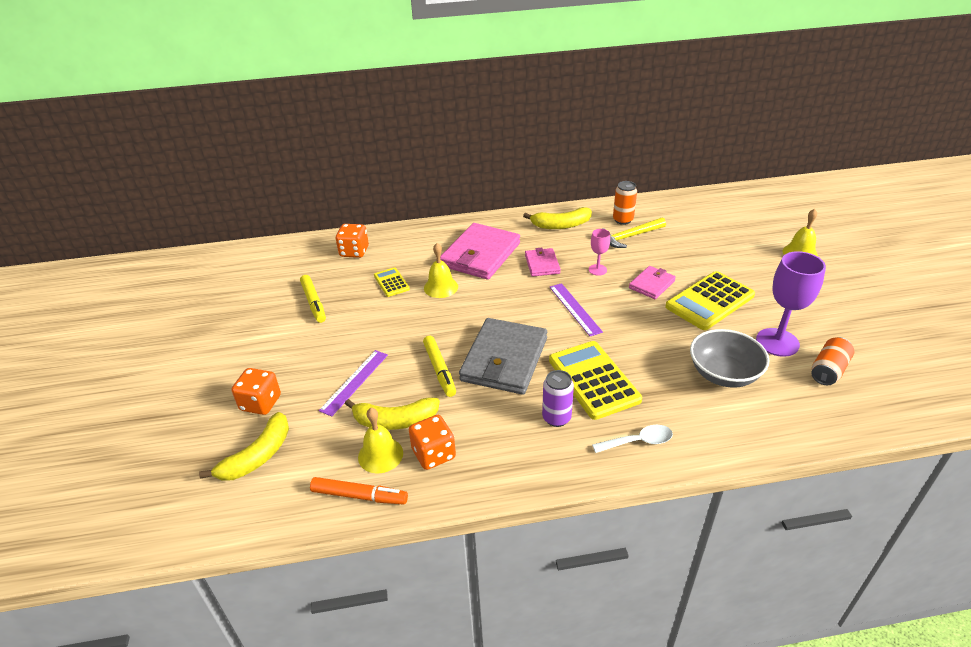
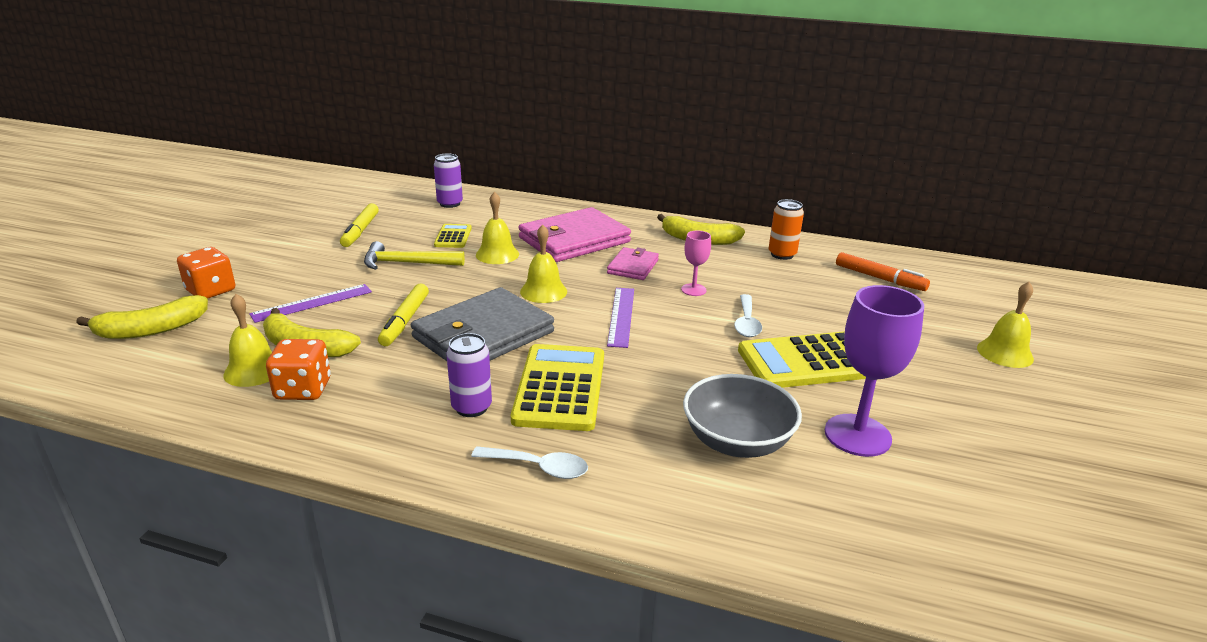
camera: 25 degrees right, 10 degrees down
orange marker [310,477,408,505] -> orange marker moved to [836,252,930,291]
orange dice [336,224,369,258] -> purple can [434,154,463,208]
yellow hammer [602,217,666,248] -> yellow hammer moved to [364,241,465,270]
pink wallet [629,266,676,299] -> white spoon [734,294,762,337]
orange can [811,337,854,385] -> none
none -> yellow bell [520,225,567,303]

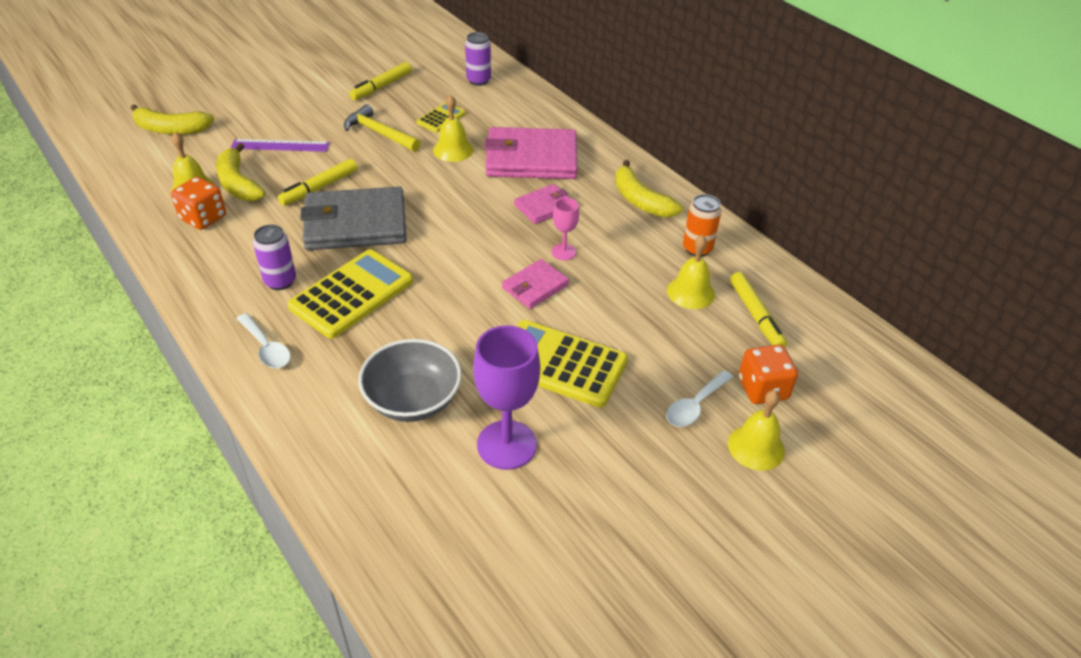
camera: 35 degrees right, 15 degrees up
orange dice [177,247,235,299] -> orange dice moved to [738,345,798,404]
yellow bell [520,225,567,303] -> yellow bell moved to [667,235,715,309]
purple ruler [607,288,634,348] -> none
white spoon [734,294,762,337] -> white spoon moved to [666,370,733,427]
orange marker [836,252,930,291] -> yellow marker [730,272,787,347]
none -> pink wallet [502,259,569,309]

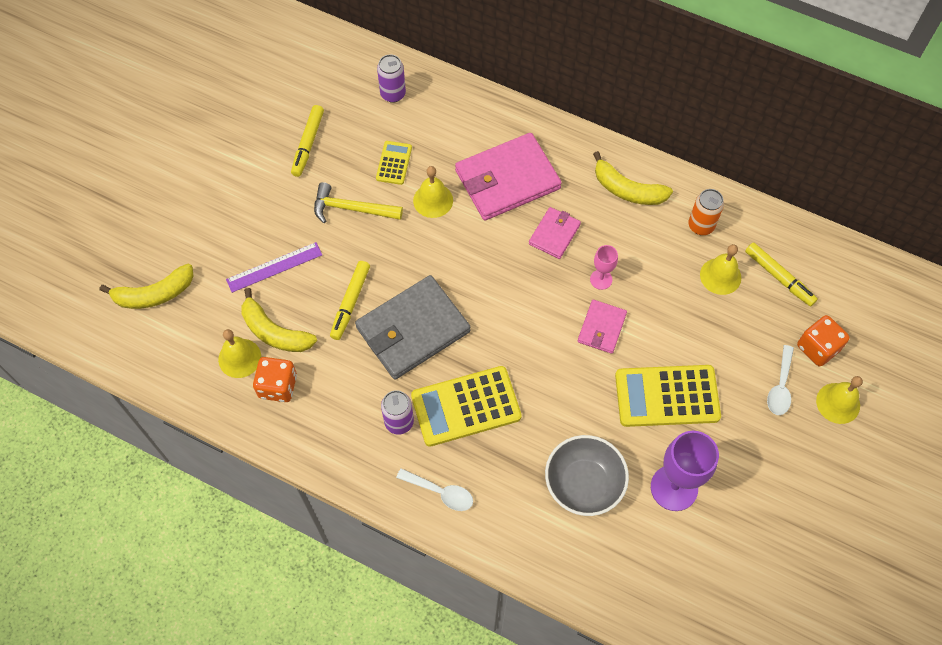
camera: 25 degrees left, 20 degrees up
yellow calculator [287,249,413,339] -> yellow calculator turned 120 degrees counterclockwise [411,366,522,447]

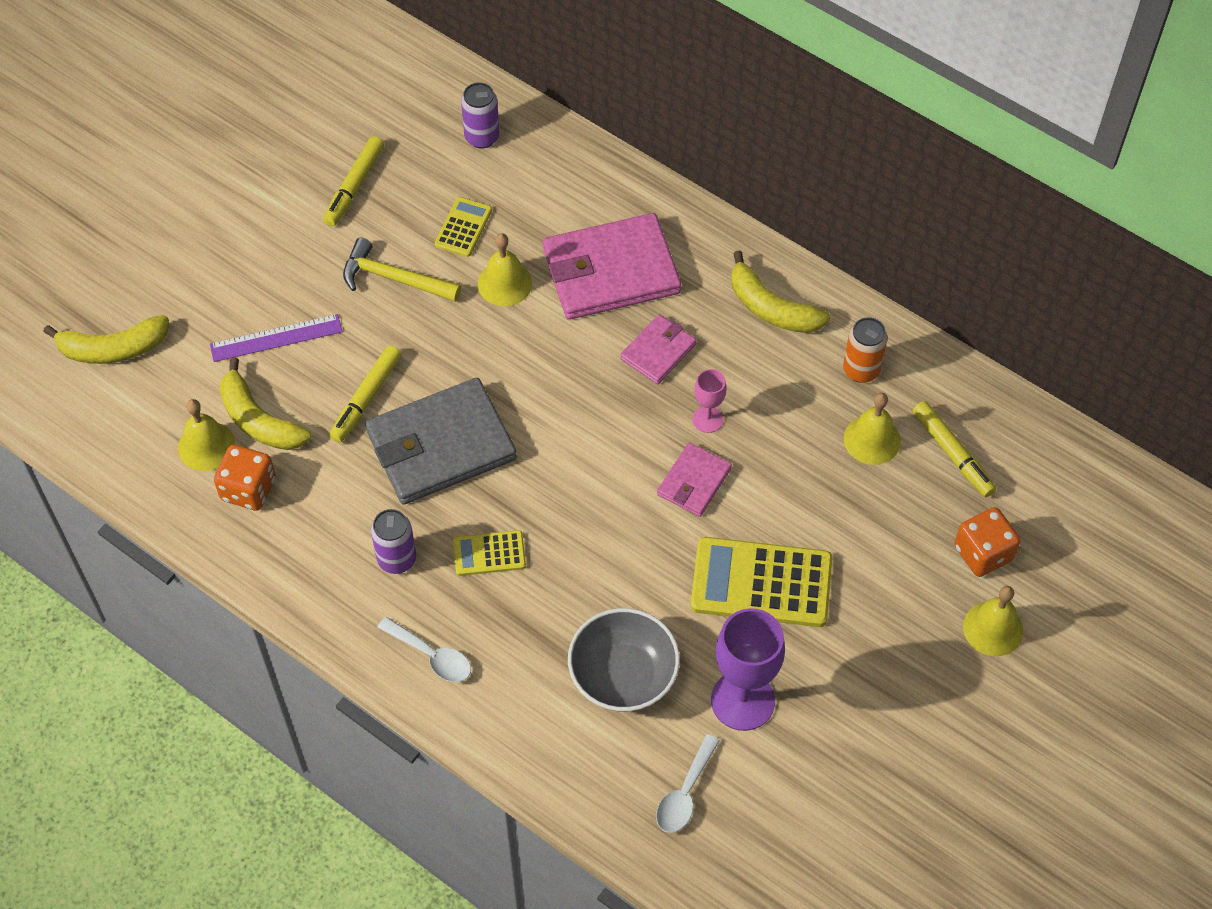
camera: 10 degrees right, 5 degrees down
yellow calculator [411,366,522,447] -> yellow calculator [453,530,526,576], size x0.52
white spoon [767,345,794,415] -> white spoon moved to [656,734,720,833]

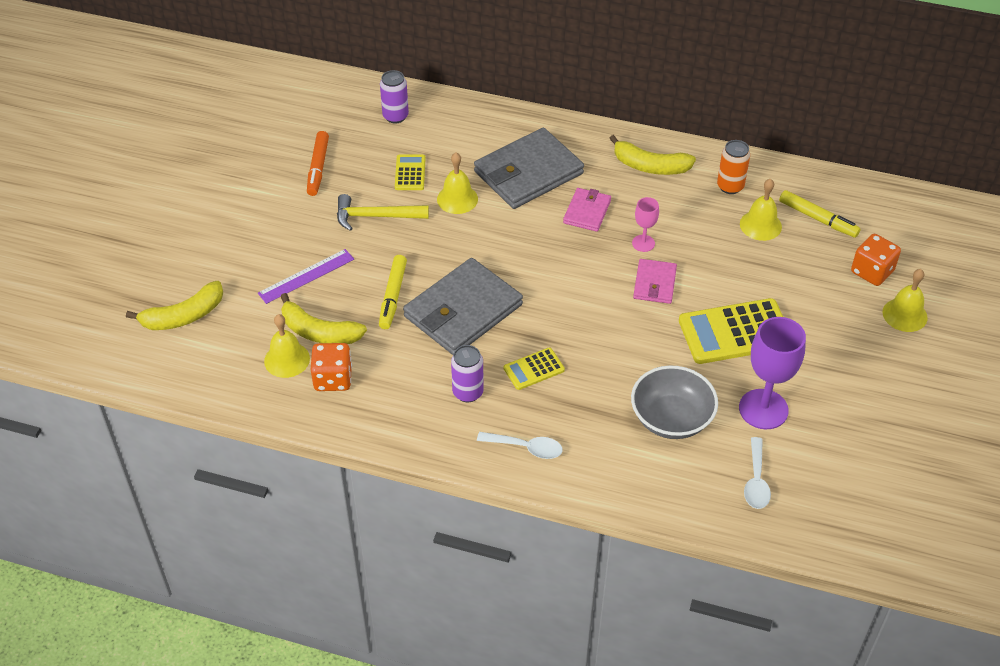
camera: 20 degrees left, 10 degrees down
yellow marker [323,136,384,226] -> orange marker [307,131,329,196]
pink wallet [543,213,681,320] -> grey wallet [474,128,584,209]

